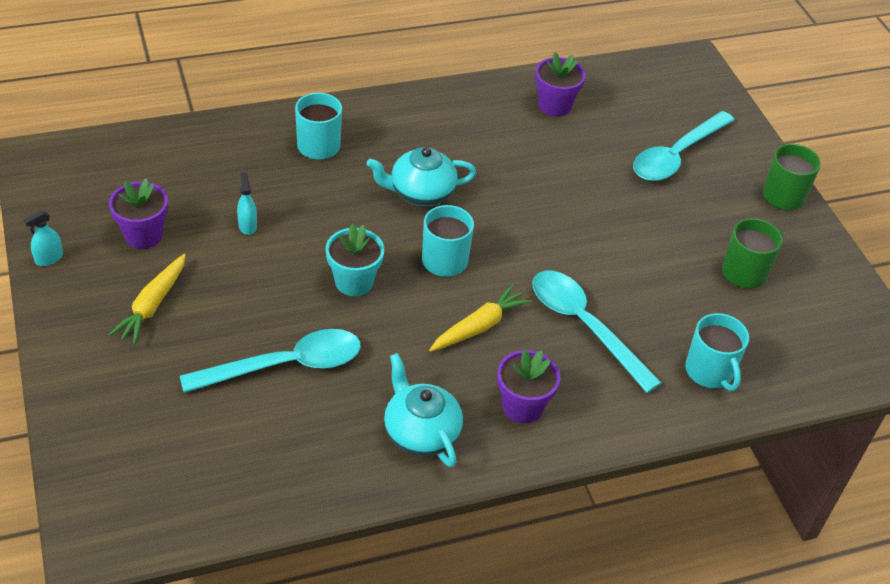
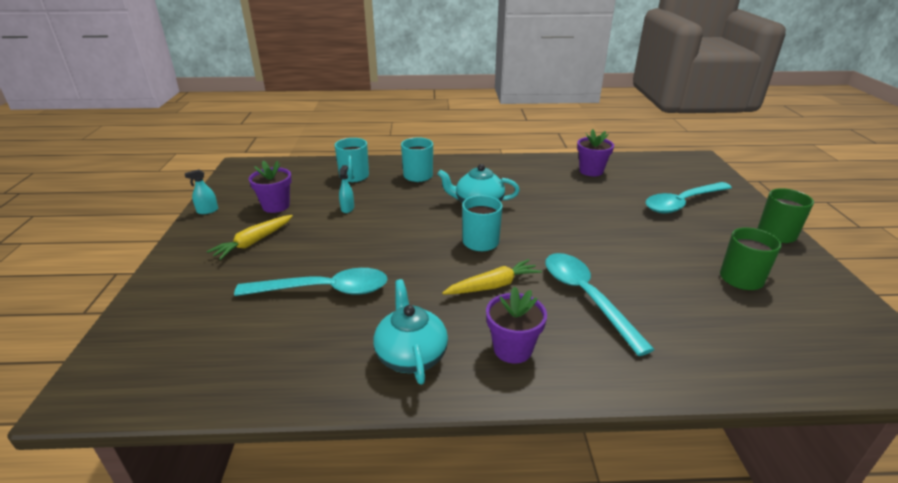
camera: 20 degrees right, 15 degrees down
turquoise flower pot [326,224,384,296] -> none
turquoise mug [685,313,749,391] -> turquoise mug moved to [335,138,369,182]

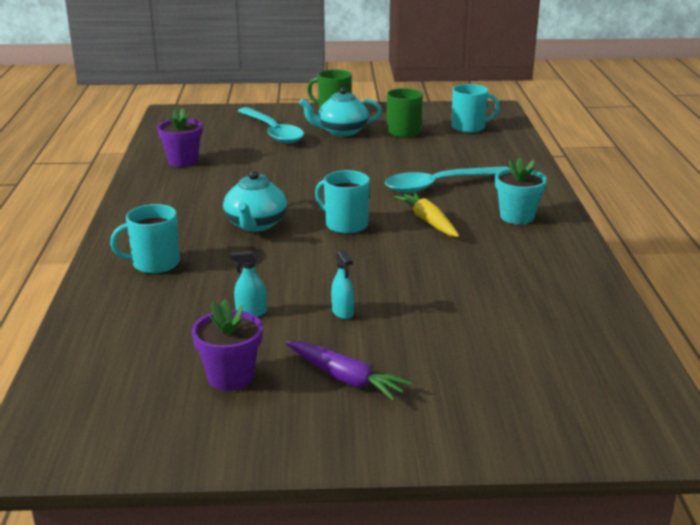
camera: 90 degrees left, 5 degrees down
turquoise spray bottle [185,169,218,214] -> turquoise spray bottle moved to [331,250,354,319]
yellow carrot [207,215,293,260] -> purple carrot [286,341,412,401]
turquoise spoon [234,268,388,296] -> none
turquoise mug [335,138,369,182] -> turquoise mug moved to [452,84,500,133]
turquoise teapot [373,279,448,385] -> turquoise teapot moved to [299,87,382,136]
purple flower pot [486,286,547,364] -> turquoise flower pot [495,158,547,224]

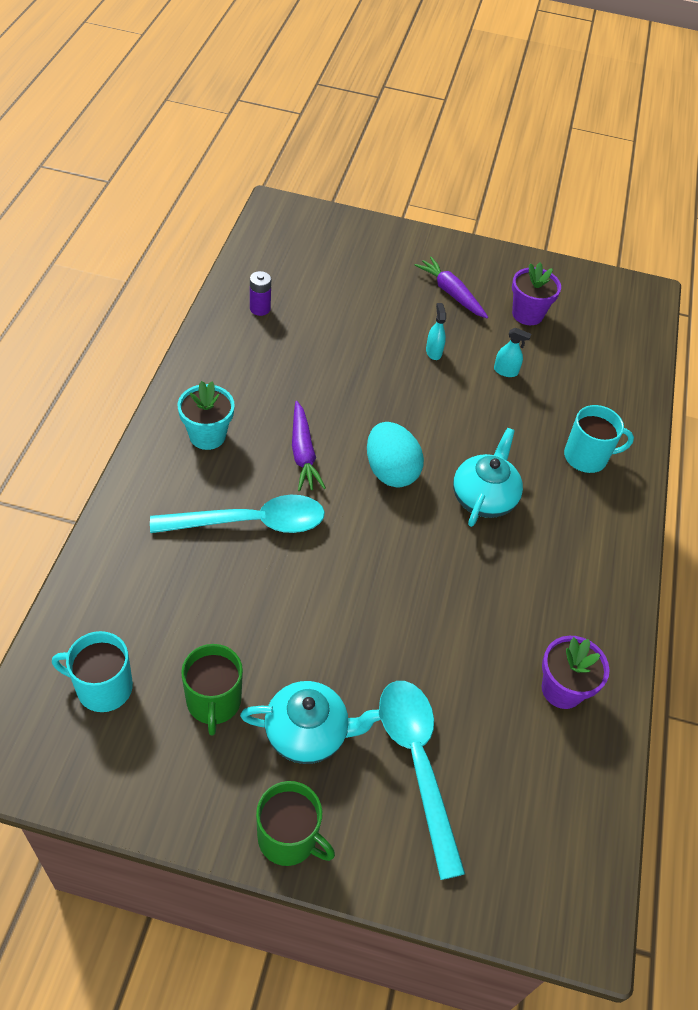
camera: 170 degrees left, 25 degrees up
turquoise mug [315,170,370,234] -> turquoise egg [367,422,424,488]
yellow carrot [394,192,459,237] -> purple carrot [292,401,326,491]
none -> purple battery [250,271,271,316]

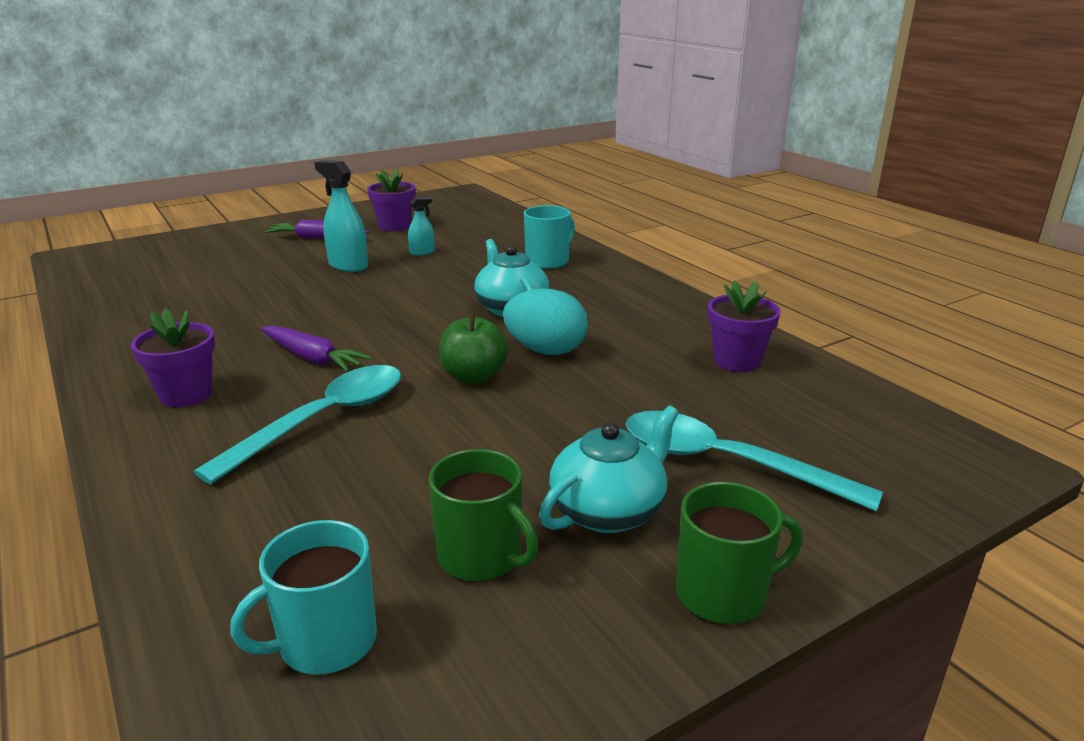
camera: 40 degrees left, 25 degrees down
turquoise flower pot [178,381,235,450] -> purple flower pot [131,308,215,407]
purple battery [250,271,271,316] -> none
turquoise egg [367,422,424,488] -> turquoise egg moved to [503,288,588,355]
turquoise spray bottle [426,303,446,360] -> turquoise spray bottle [314,160,368,272], size x1.78
none -> green apple [439,313,508,384]

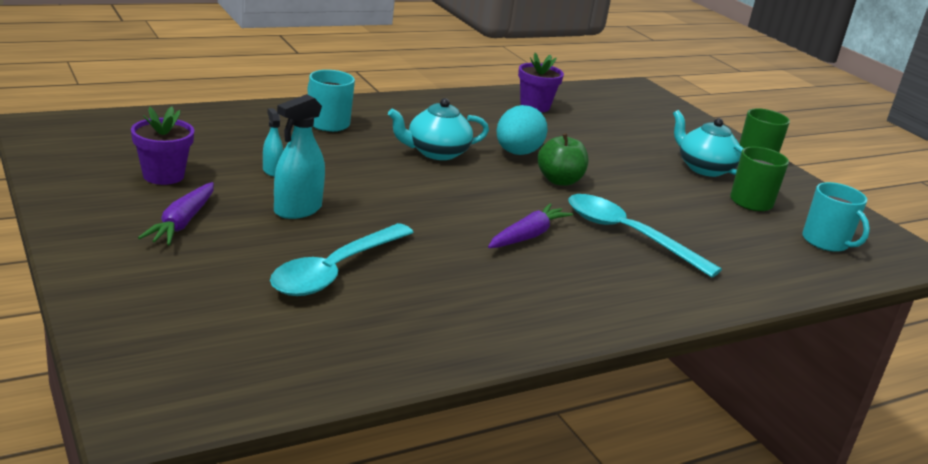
camera: 90 degrees left, 0 degrees up
purple flower pot [131,308,215,407] -> none
turquoise spoon [626,411,883,511] -> turquoise spoon moved to [270,223,414,296]

